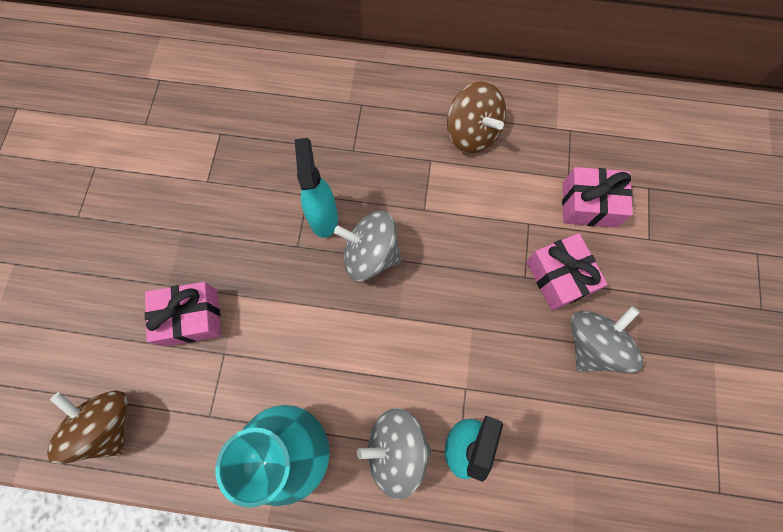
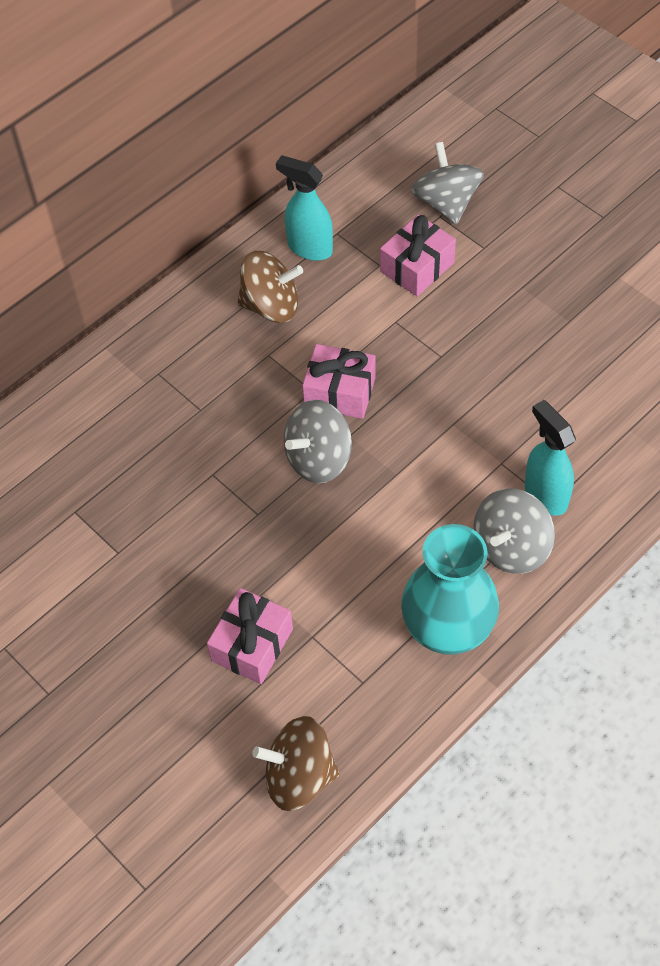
camera: 50 degrees left, 15 degrees down
turquoise spray bottle [294,138,338,238] -> turquoise spray bottle moved to [276,155,333,261]
pink gift [526,233,608,311] -> pink gift moved to [302,344,376,419]
grey spinning top [571,306,643,373] -> grey spinning top moved to [411,142,484,224]

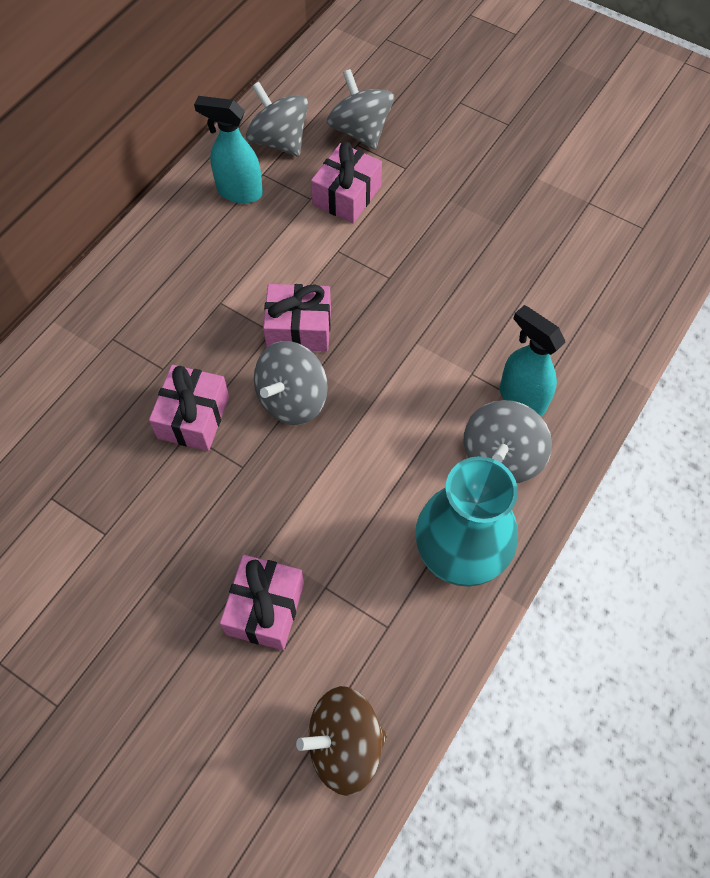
camera: 15 degrees left, 5 degrees up
brown spinning top [238,251,303,323] -> none
none -> pink gift [149,365,229,451]
none -> grey spinning top [246,82,308,156]

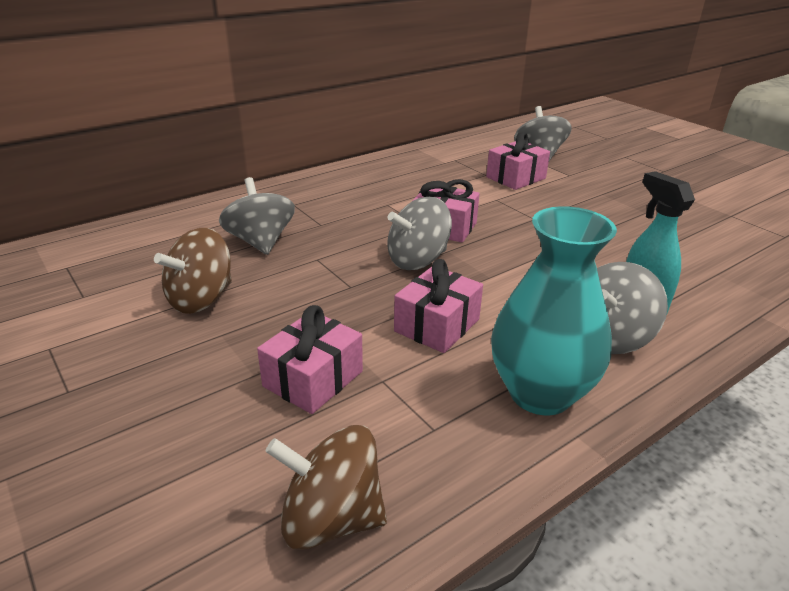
camera: 20 degrees right, 30 degrees down
pink gift [149,365,229,451] -> pink gift moved to [394,259,483,353]
turquoise spray bottle [194,96,263,204] -> none
grey spinning top [246,82,308,156] -> grey spinning top moved to [219,177,295,255]
none -> brown spinning top [154,228,232,314]

